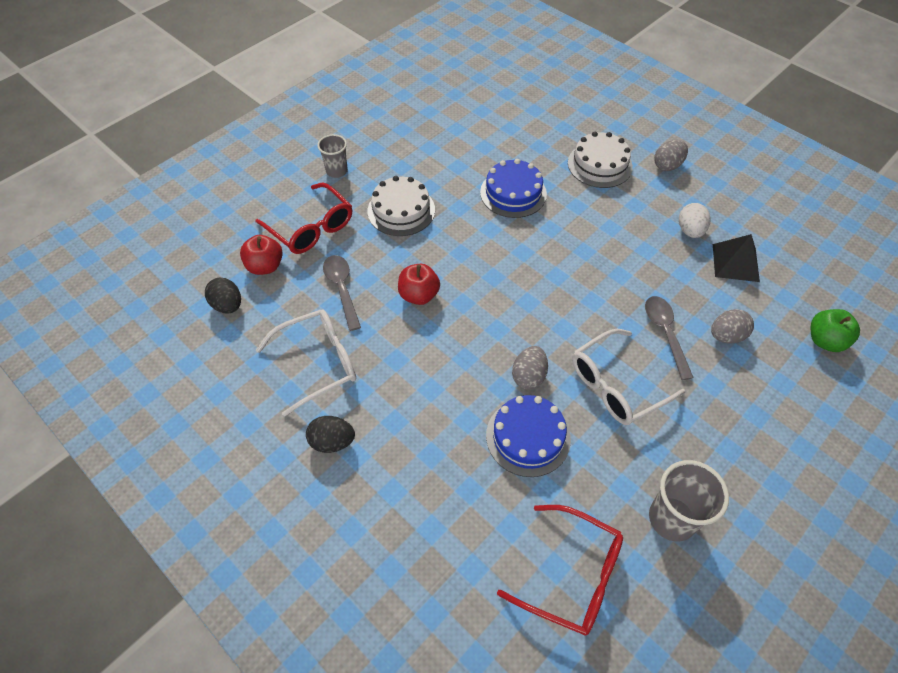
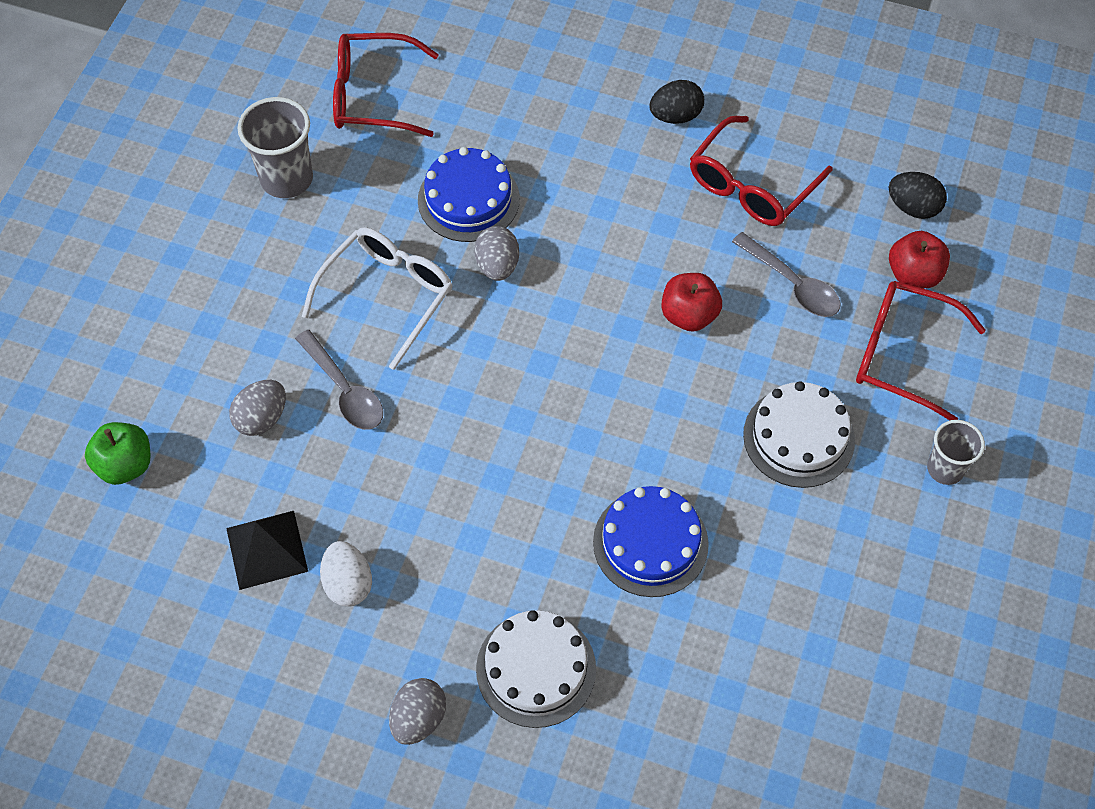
camera: 155 degrees right, 5 degrees up
white glasses [256,310,356,416] -> red glasses [690,116,833,226]

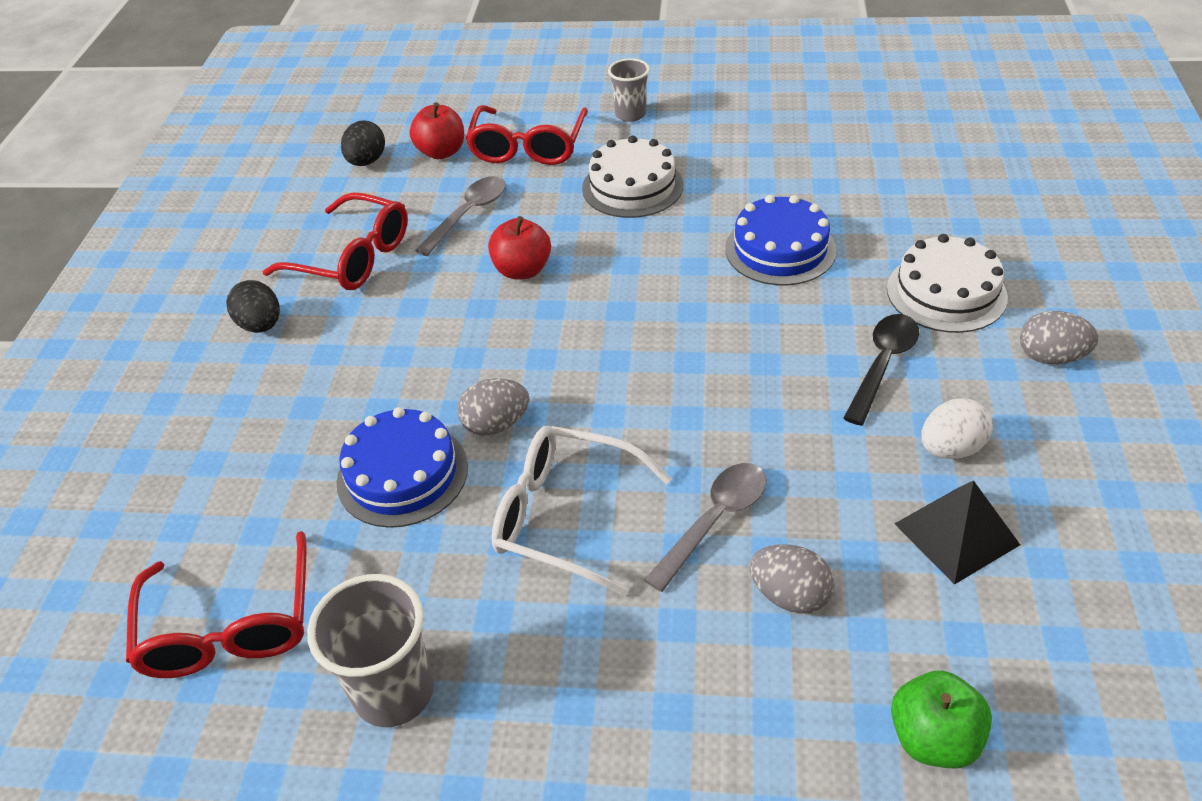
camera: 100 degrees left, 15 degrees down
none -> black spoon [843,314,919,425]

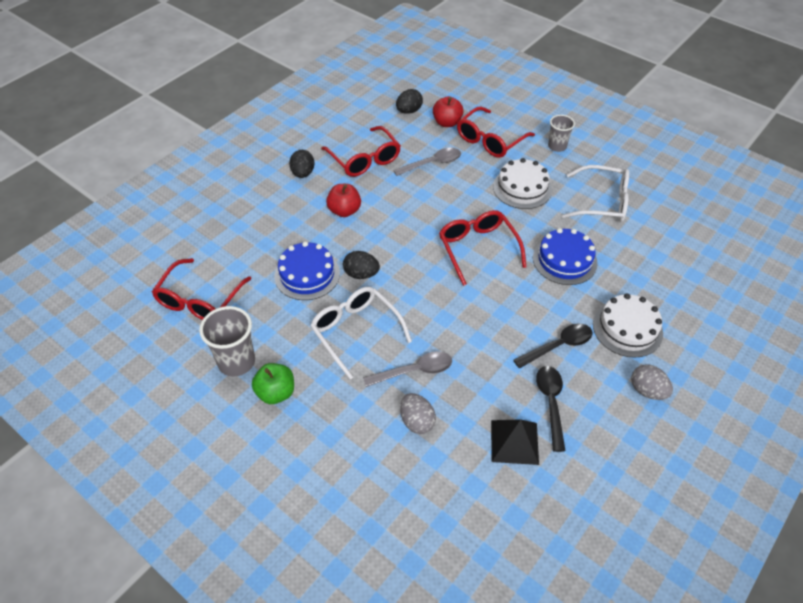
camera: 30 degrees right, 5 degrees up
grey egg [457,379,529,436] -> black egg [343,251,380,279]
red apple [488,216,551,279] -> red apple moved to [326,184,361,217]
green apple [891,671,992,768] -> green apple moved to [252,363,294,404]
white egg [921,398,993,459] -> black spoon [536,366,565,452]
none -> red glasses [439,210,527,286]
none -> white glasses [562,165,629,222]

